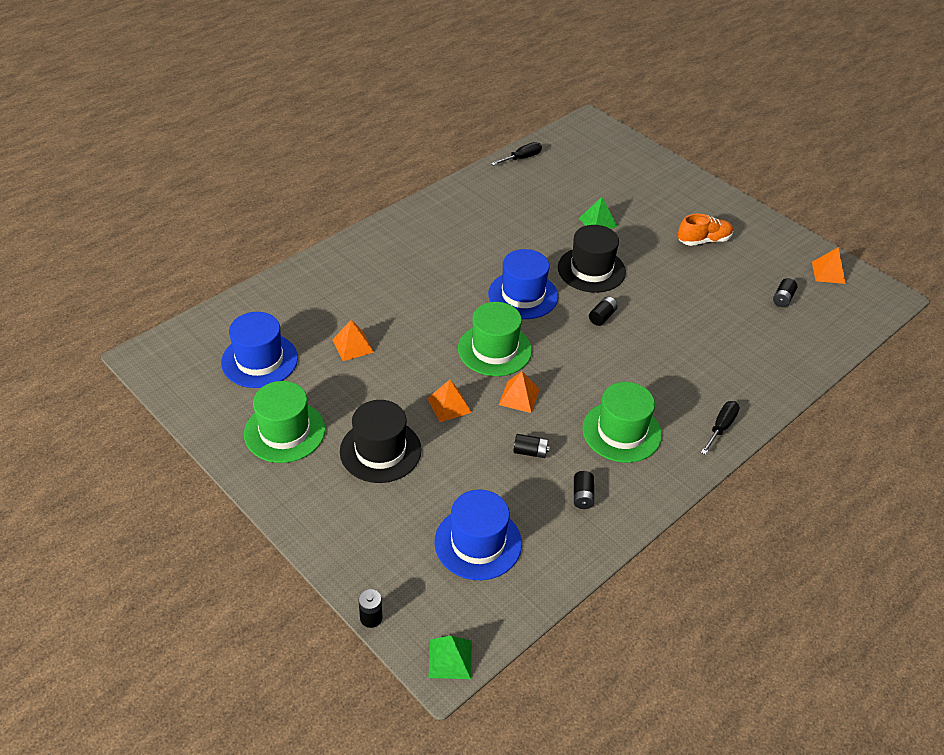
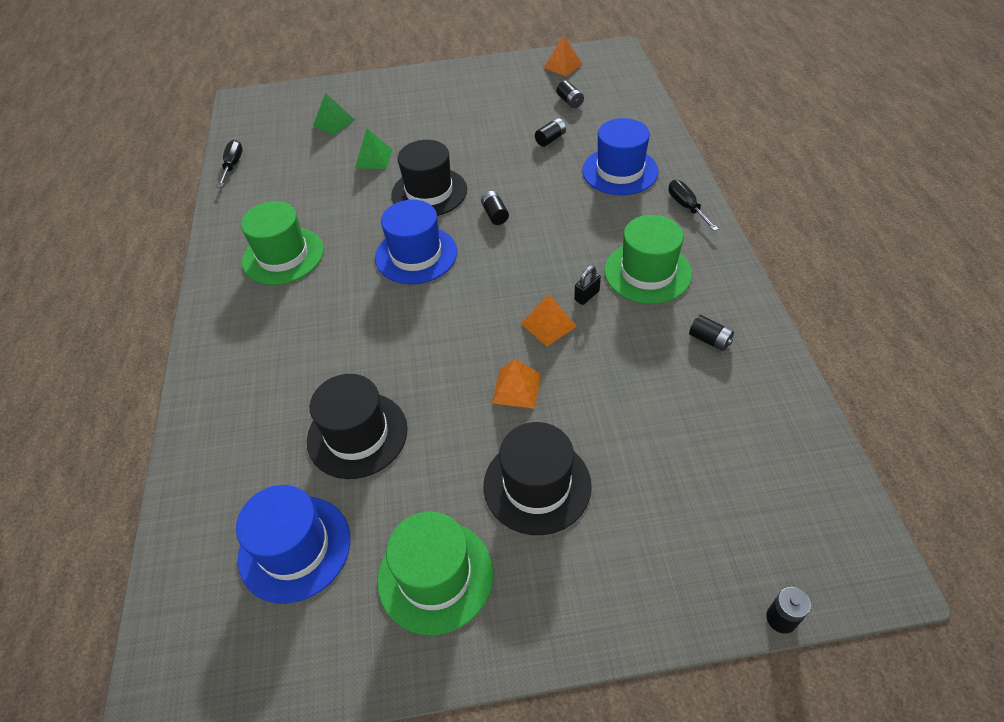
camera: 50 degrees left, 5 degrees up
orange pyramid [332,320,374,361] -> black hat [307,374,408,479]
green pyramid [428,636,472,679] -> green pyramid moved to [313,93,354,135]
blue hat [434,490,522,580] -> blue hat moved to [582,118,659,195]
green hat [458,302,532,376] -> green hat moved to [241,201,324,285]
black battery [513,434,550,458] -> black battery moved to [535,118,566,147]
orange shoe [678,214,733,246] -> none
none -> black padlock [574,266,601,305]

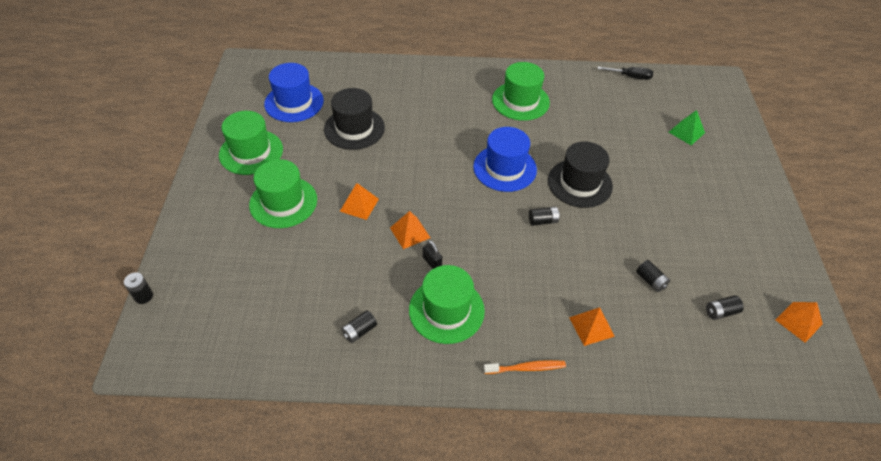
camera: 95 degrees right, 0 degrees up
green pyramid [355,129,392,169] -> none
black hat [484,422,592,535] -> green hat [249,159,317,228]
blue hat [582,118,659,195] -> orange pyramid [569,307,615,346]
black screwdriver [668,180,719,231] -> orange toothbrush [484,360,566,374]

